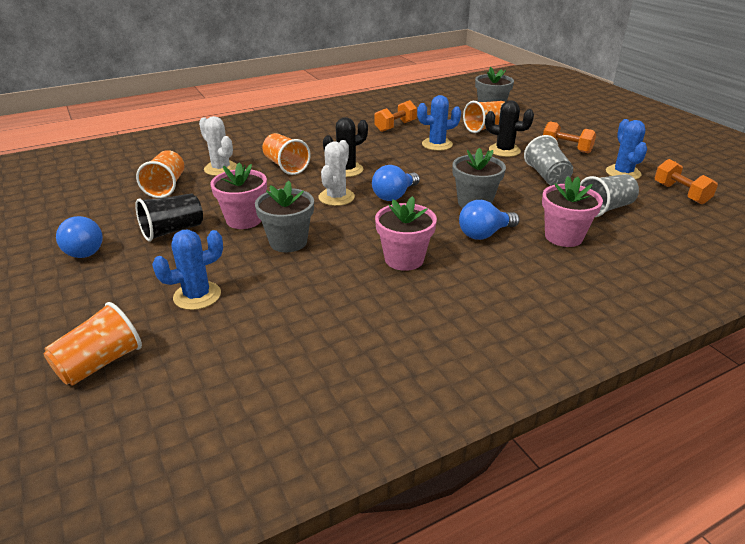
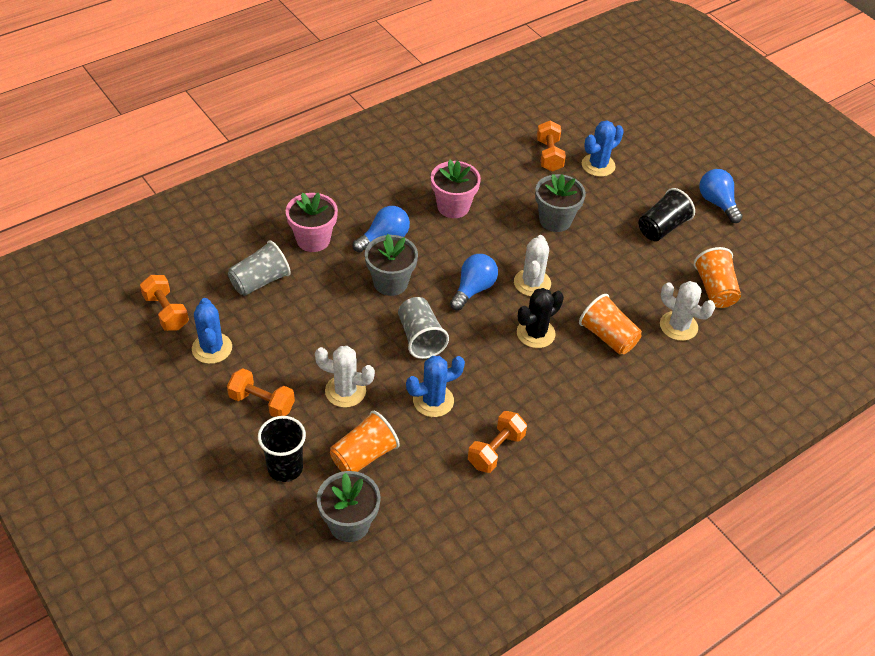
camera: 170 degrees right, 15 degrees up
orange cup [43,302,142,386] -> none
pink flower pot [210,163,267,229] -> none
black cactus [485,100,534,157] -> white cactus [315,346,375,408]
grey cup [524,135,573,186] -> grey cup moved to [398,297,449,359]
none -> black cup [258,416,306,482]
none -> orange dumbbell [537,121,566,172]

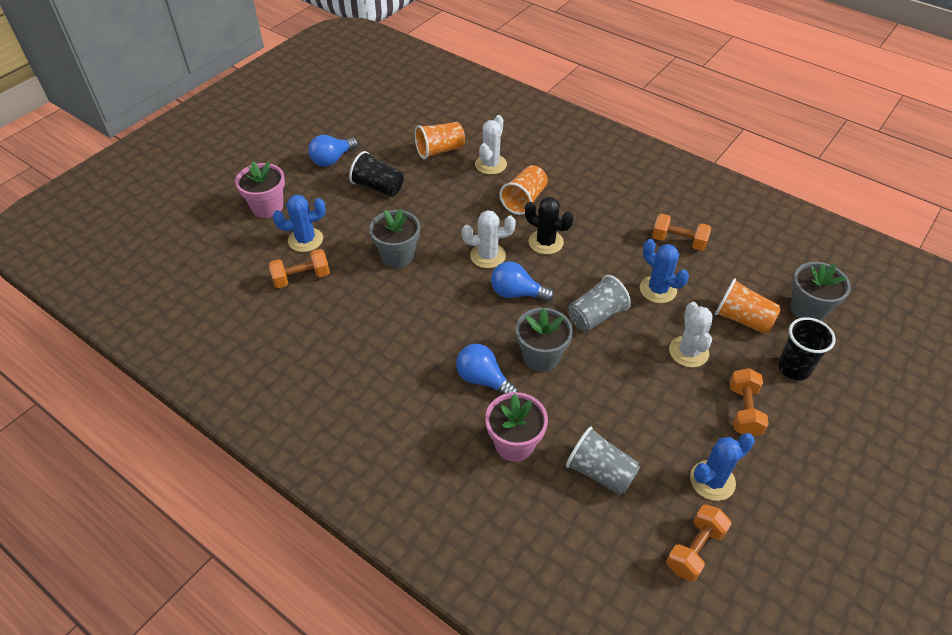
camera: 105 degrees left, 0 degrees up
pink flower pot [431,159,481,218] -> pink flower pot moved to [235,161,285,218]
blue cactus [582,120,624,177] -> blue cactus turned 45 degrees counterclockwise [273,195,326,252]

